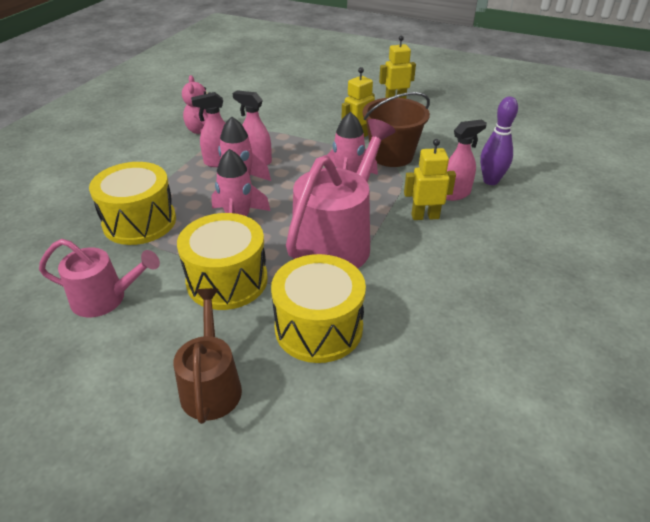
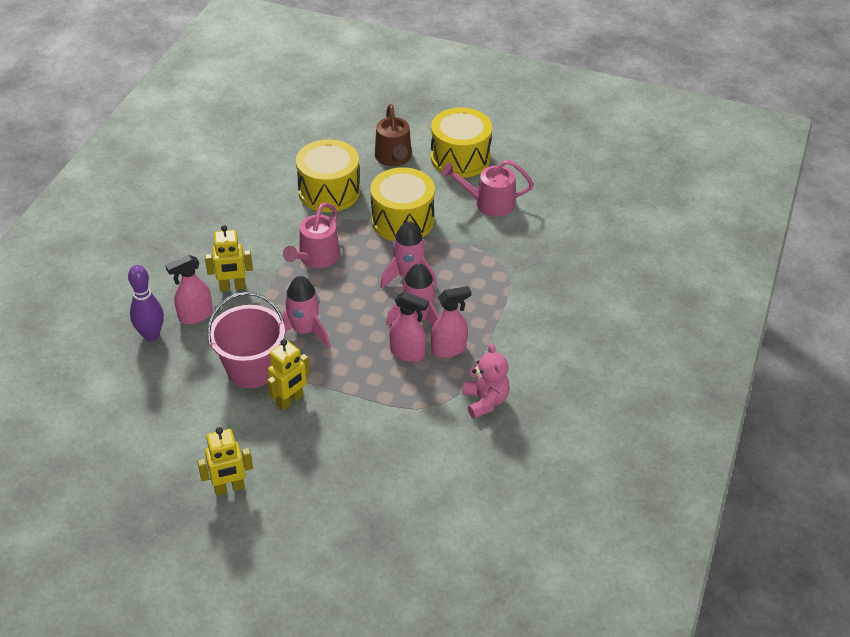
camera: 175 degrees right, 5 degrees up
yellow drum [89,162,176,245] -> yellow drum moved to [431,107,492,178]
pink watering can [286,119,396,268] -> pink watering can [283,203,340,268], size x0.59
brown bucket [363,92,430,167] -> pink bucket [207,292,285,388]

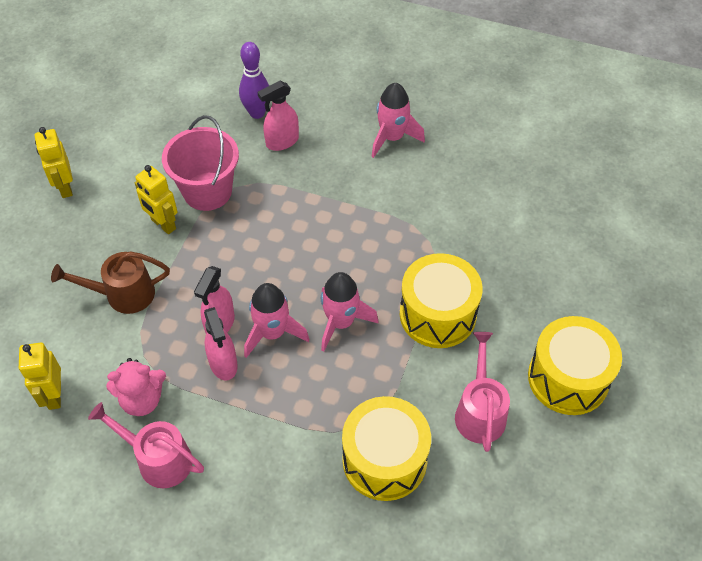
camera: 90 degrees right, 10 degrees up
pink spray bottle [165,255,213,324] -> pink spray bottle turned 90 degrees counterclockwise [258,81,299,151]
yellow robot [205,225,253,291] -> yellow robot moved to [19,343,61,410]
pink rocket [282,276,330,348] -> pink rocket moved to [371,83,425,158]
pink watering can [283,203,340,268] -> pink watering can moved to [88,402,204,488]
yellow drum [296,139,360,212] -> yellow drum moved to [342,396,431,501]
brown watering can [375,104,412,166] -> brown watering can moved to [51,251,170,314]

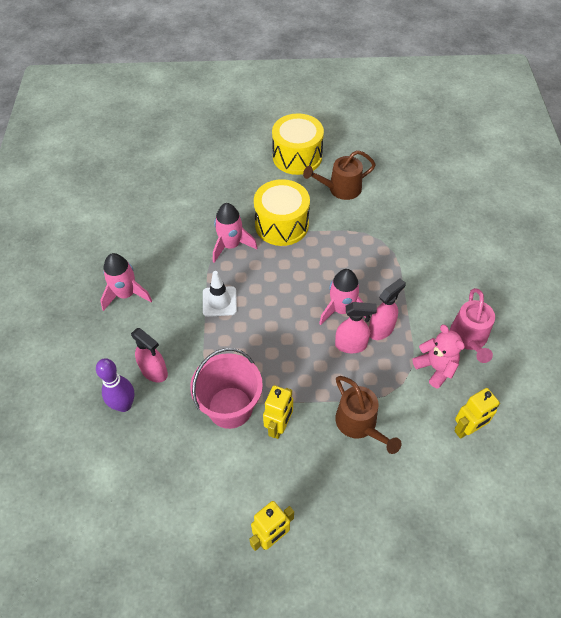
camera: 110 degrees left, 0 degrees up
pink rocket [321,272,379,352] -> pink rocket moved to [213,203,257,263]
yellow drum [342,396,431,501] -> none
pink watering can [455,332,510,452] -> brown watering can [303,150,376,200]
none -> white traffic cone [203,271,237,317]

